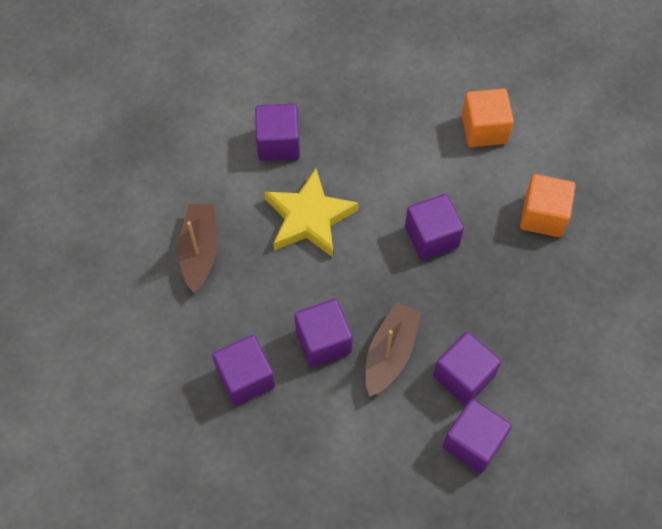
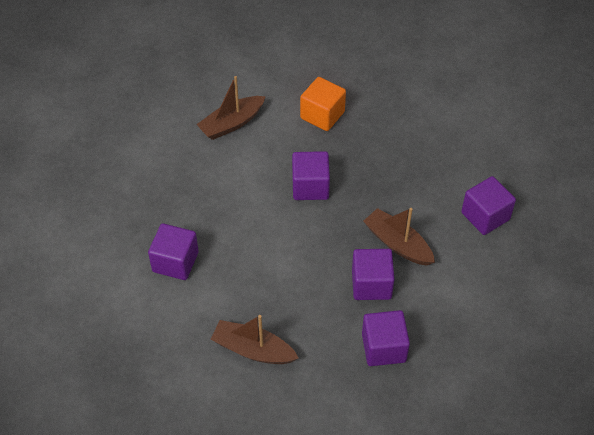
camera: 70 degrees left, 10 degrees down
yellow star [264,168,359,257] -> none
purple cube [433,332,501,405] -> none
orange cube [462,88,514,147] -> brown boat [196,76,266,140]

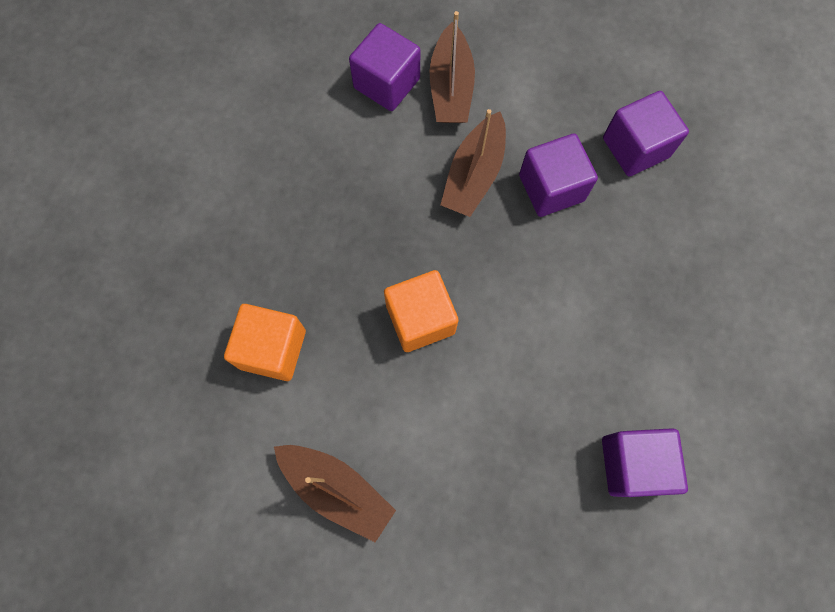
camera: 110 degrees left, 20 degrees up
brown boat [211,315,299,364] -> brown boat moved to [429,11,475,123]
purple cube [292,151,330,200] -> orange cube [384,270,459,352]

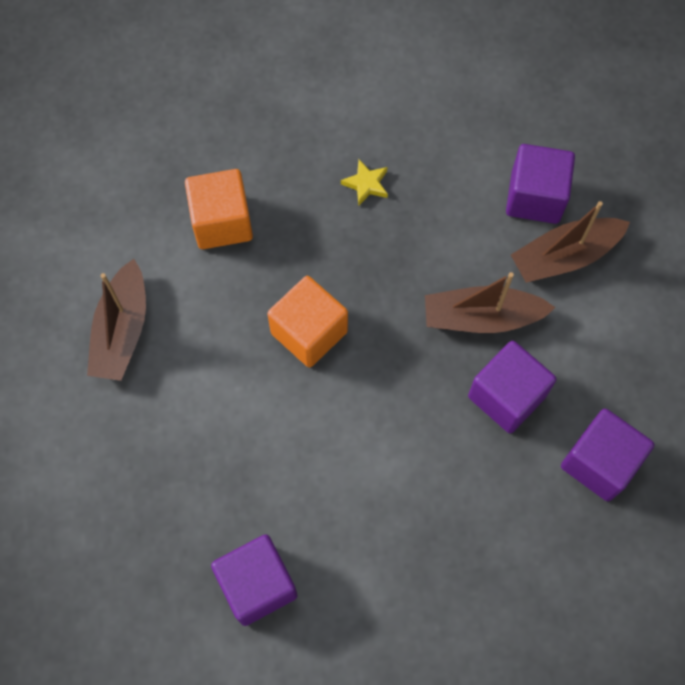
camera: 65 degrees right, 5 degrees down
none -> yellow star [341,160,388,206]

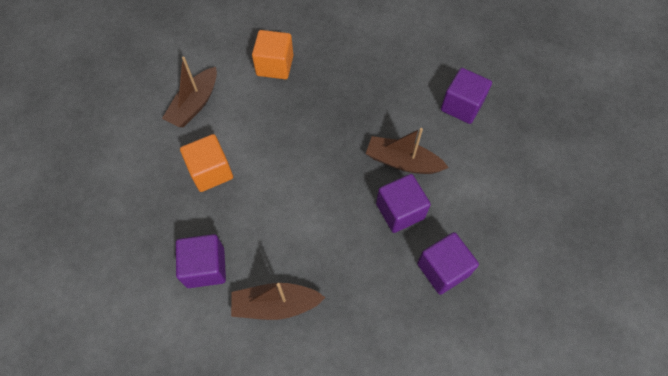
camera: 20 degrees right, 5 degrees down
orange cube [267,276,348,368] -> orange cube moved to [180,134,233,192]
yellow star [341,160,388,206] -> none
brown boat [511,201,630,283] -> brown boat moved to [231,283,326,320]

